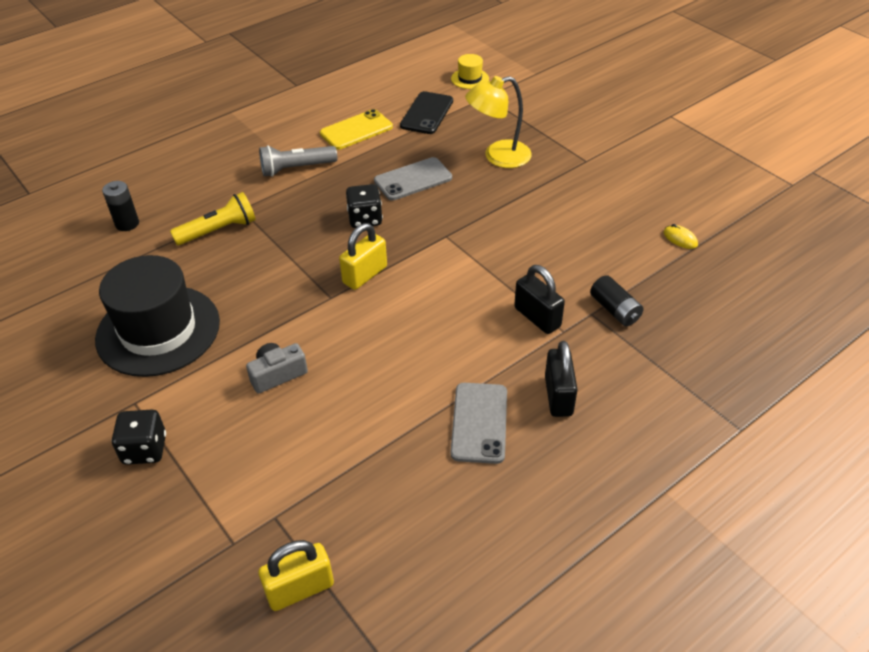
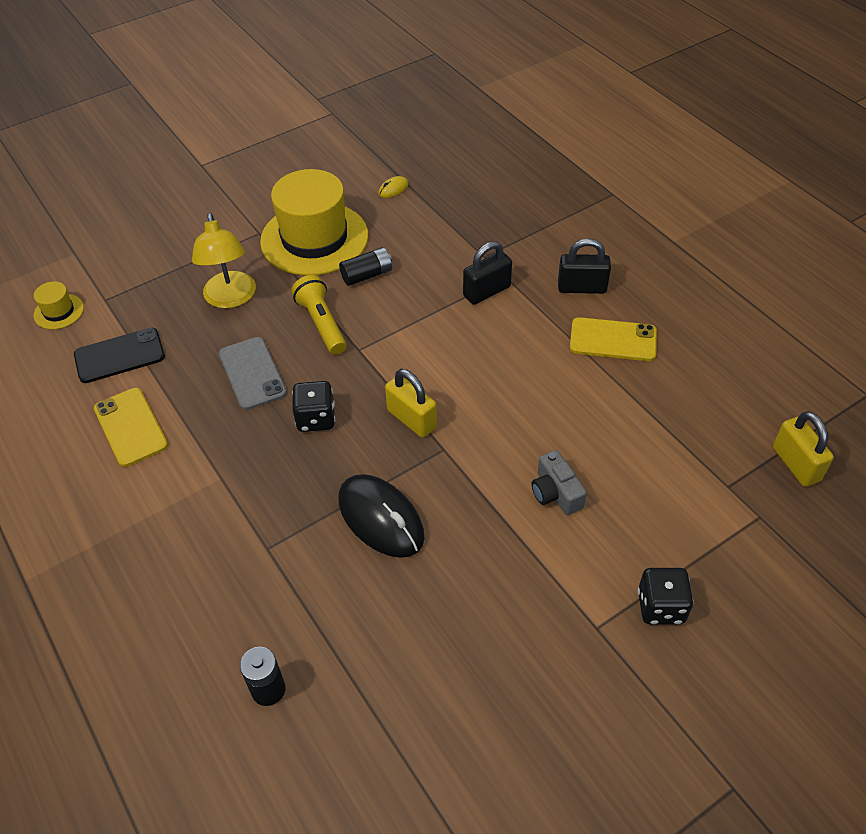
camera: 85 degrees left, 5 degrees up
black hat [95,255,220,377] -> none
yellow flashlight [170,192,256,245] -> yellow flashlight moved to [292,275,347,355]
grey flashlight [259,145,338,177] -> none
black phone [400,91,453,134] -> black phone turned 45 degrees counterclockwise [74,328,165,383]
grey phone [451,383,507,464] -> yellow phone [570,317,657,361]
black battery [590,275,643,326] -> black battery moved to [339,247,392,286]
none -> yellow hat [260,169,368,276]
none -> black mouse [338,474,425,558]

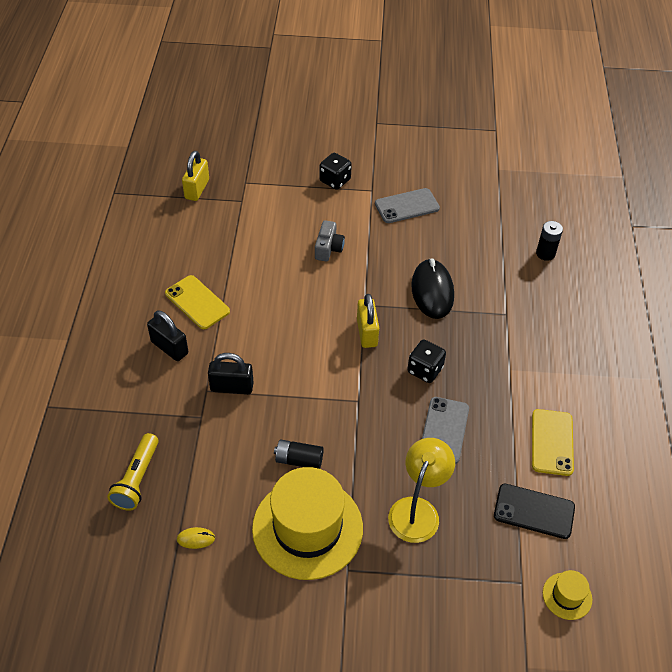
camera: 145 degrees left, 0 degrees up
yellow flashlight [292,275,347,355] -> yellow flashlight moved to [107,433,159,511]
none -> grey phone [375,188,440,223]

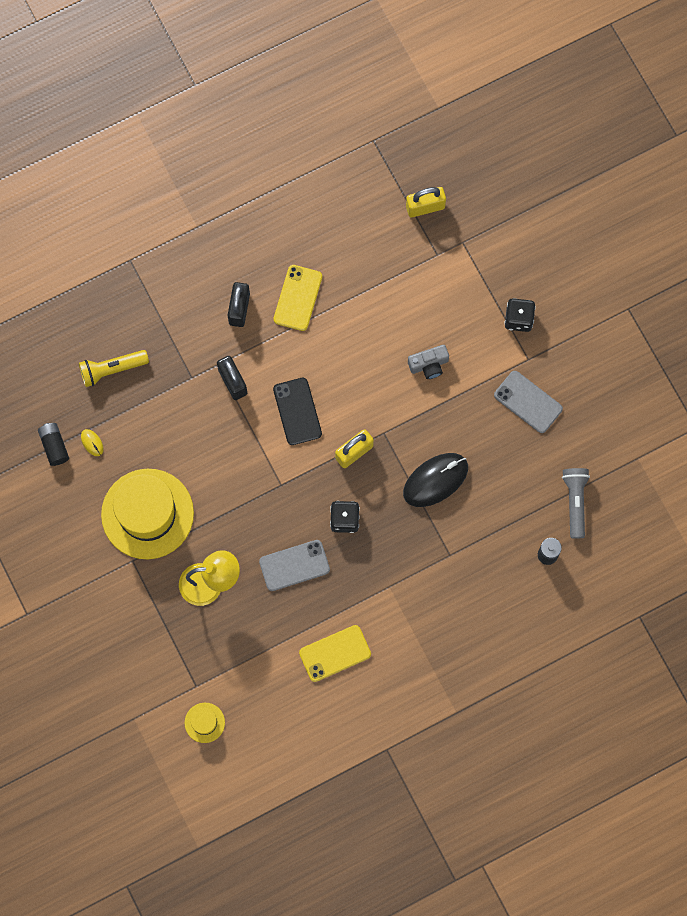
camera: 60 degrees right, 25 degrees up
black battery [274,439,324,469] -> black battery moved to [38,423,69,466]
black phone [494,484,575,539] -> black phone moved to [273,378,322,445]
none -> grey flashlight [562,468,590,539]

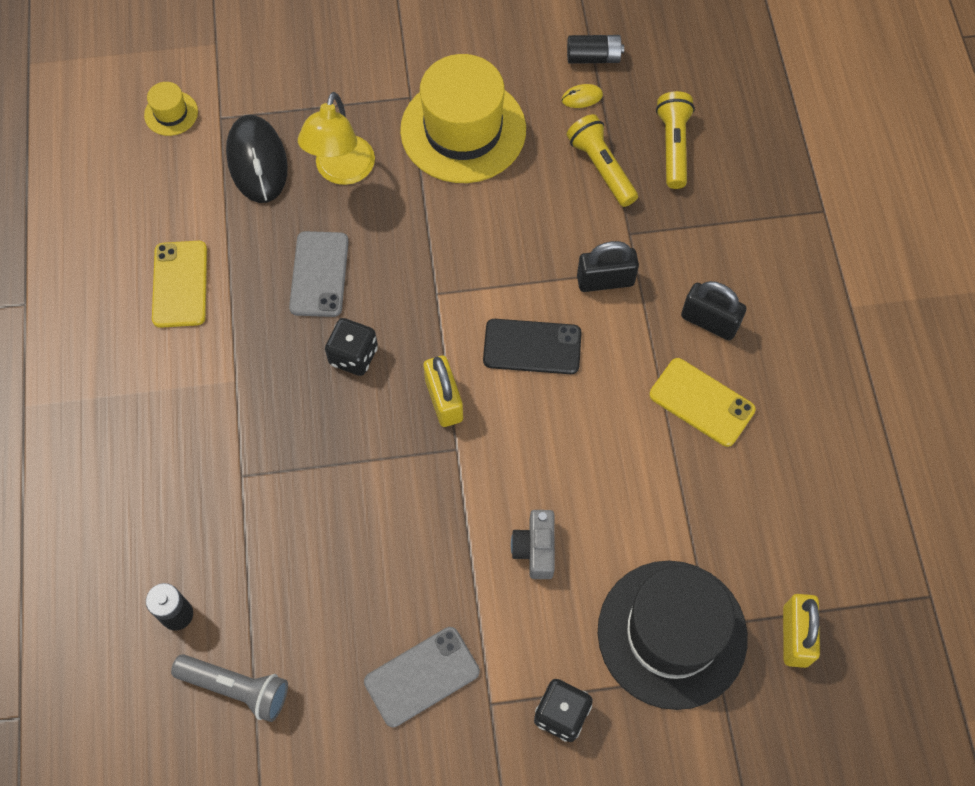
camera: 110 degrees right, 10 degrees down
black mouse [403,453,468,507] -> black mouse moved to [226,115,288,203]
none -> yellow flashlight [567,114,638,207]
none -> black hat [598,561,748,710]

